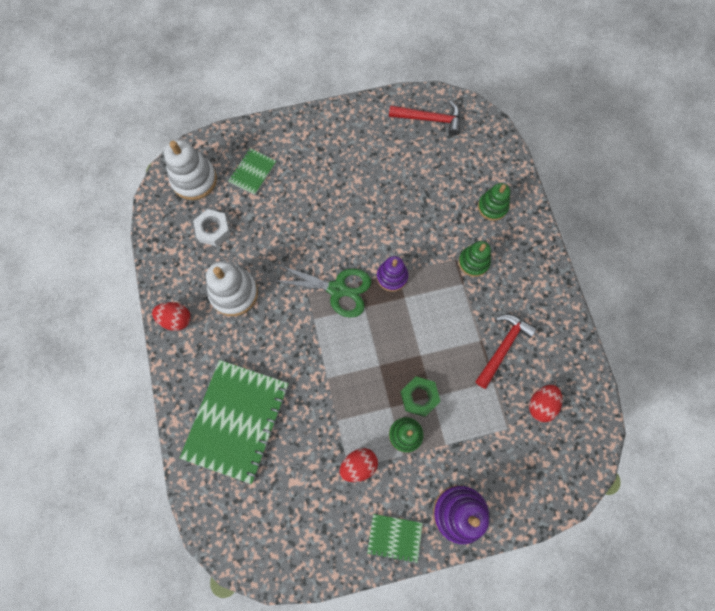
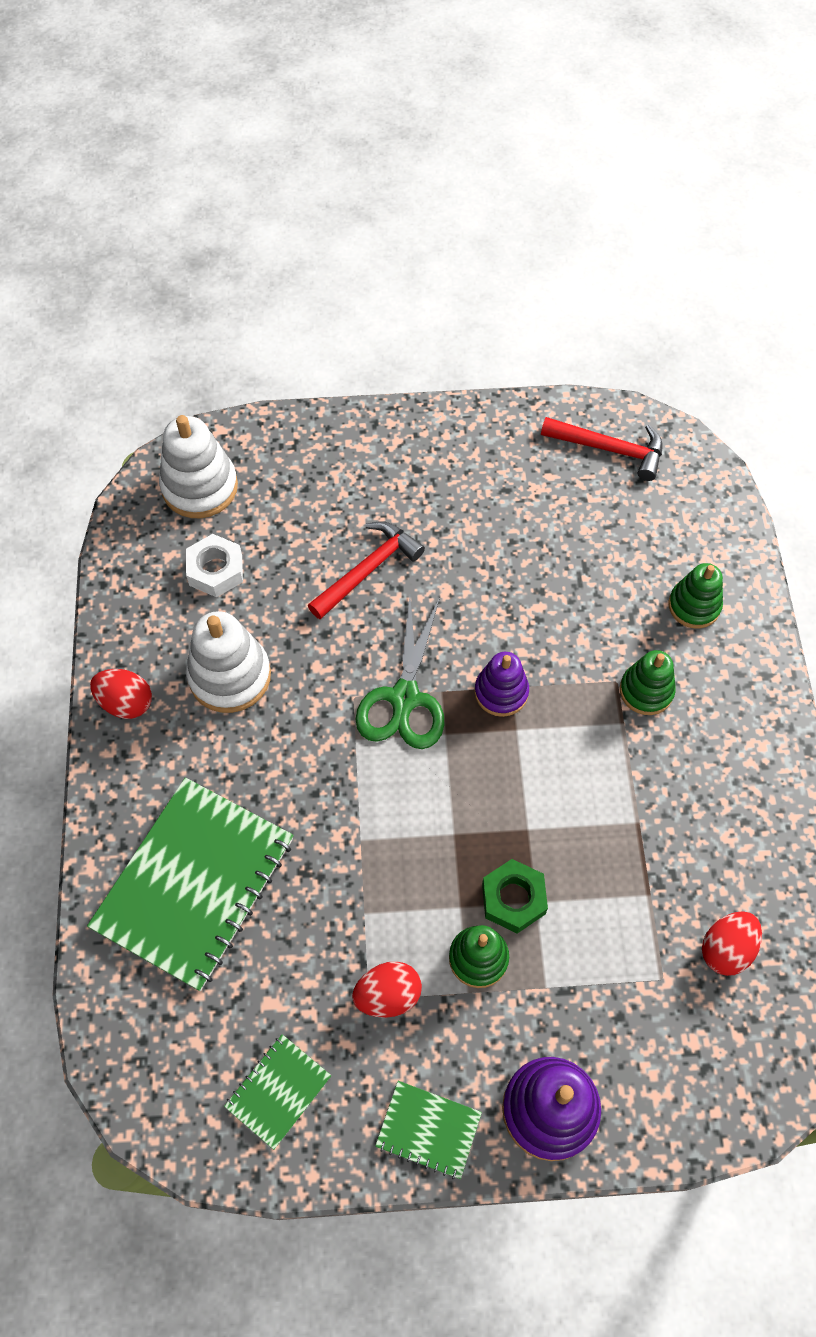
camera: 10 degrees right, 10 degrees down
green notebook [228,148,276,195] -> green notebook moved to [224,1034,331,1150]
green scissors [270,263,371,317] -> green scissors turned 75 degrees clockwise [356,597,445,749]
red hammer [475,314,537,389] -> red hammer moved to [308,521,425,619]

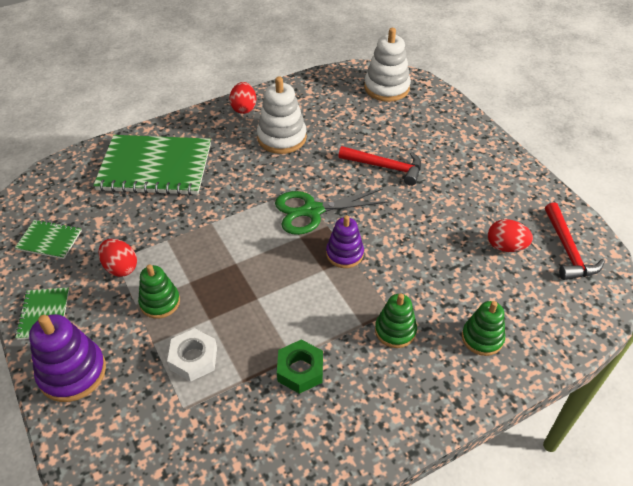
camera: 65 degrees right, 15 degrees down
white nut [186,534,243,597] -> white nut moved to [167,328,217,382]
green nut [482,859,548,933] -> green nut moved to [277,340,323,394]
red egg [702,911,762,976] -> red egg moved to [488,219,533,252]

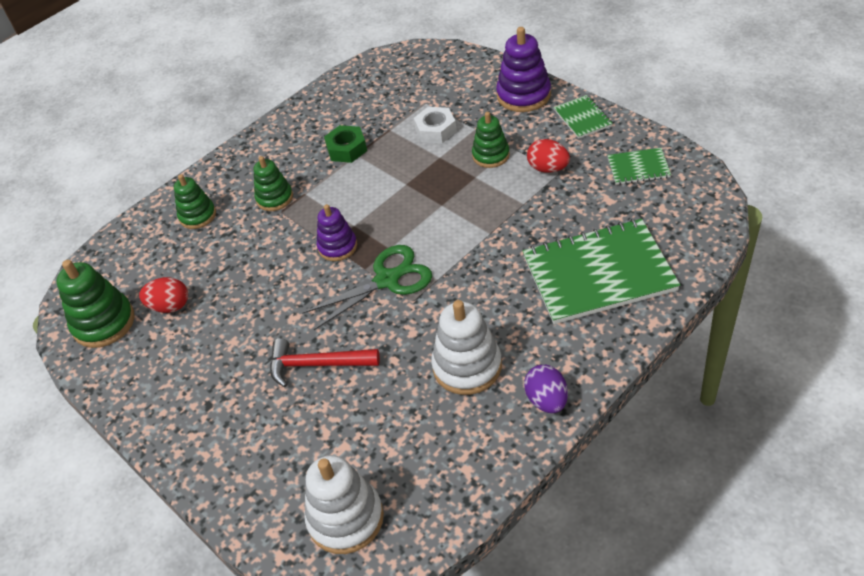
camera: 170 degrees right, 0 degrees up
red egg [229,82,256,114] -> purple egg [524,365,568,413]
red hammer [545,202,605,280] -> green stacking toy [56,260,134,348]

